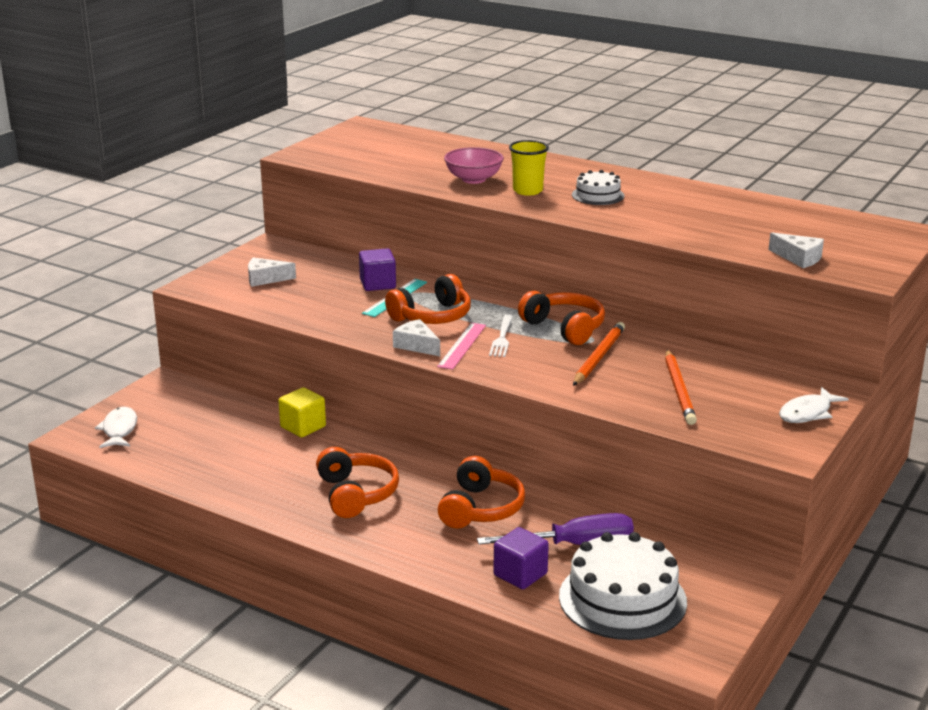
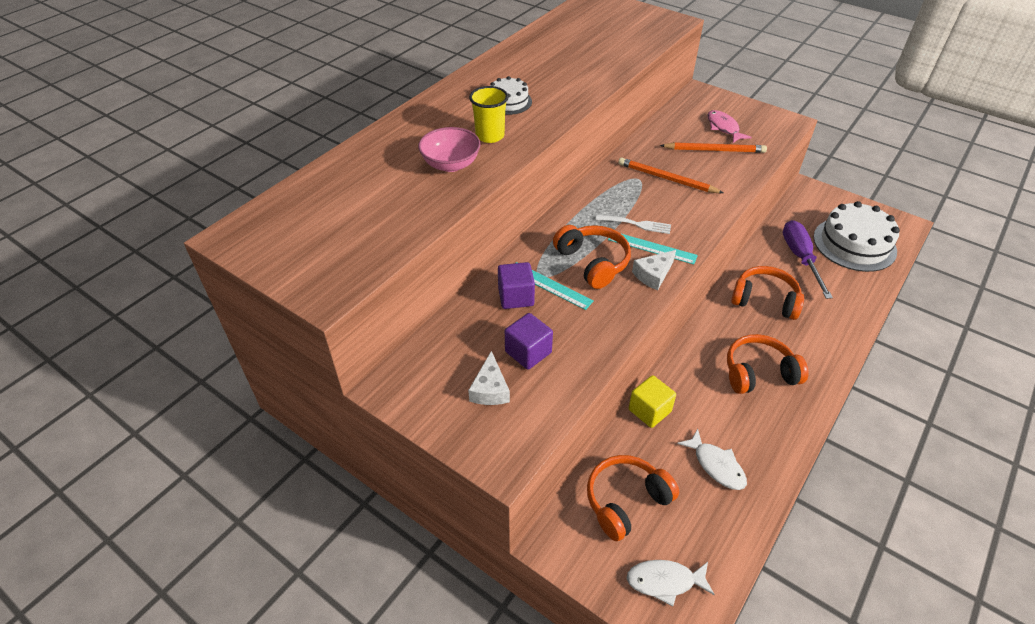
camera: 85 degrees left, 20 degrees up
pink ruler [437,323,486,370] -> turquoise ruler [608,233,698,264]
purple cube [493,527,549,589] -> purple cube moved to [505,313,553,370]
orange headphones [518,291,605,345] -> orange headphones moved to [587,455,679,541]
white cheese [769,233,824,268] -> none
white fish [779,387,848,423] -> white fish moved to [677,429,747,490]
none -> pink fish [707,110,752,143]

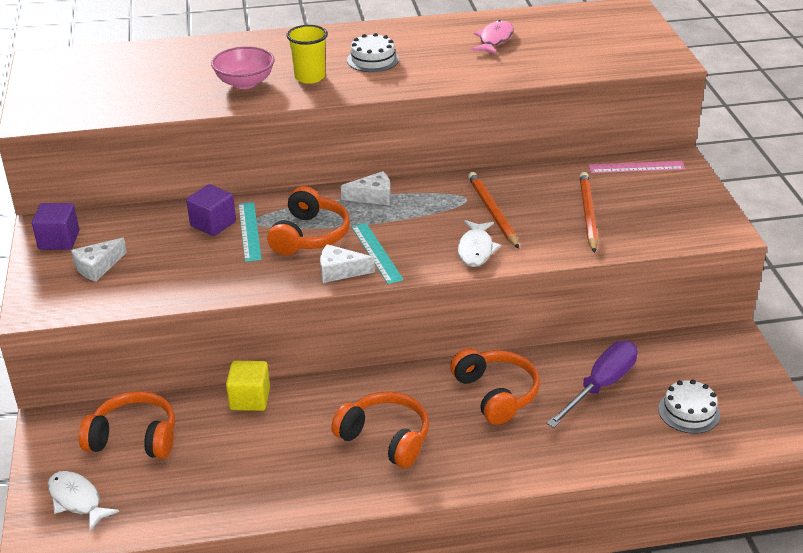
camera: 45 degrees right, 10 degrees down
purple cube [505,313,553,370] -> purple cube moved to [32,203,79,250]
white fork [596,214,671,234] -> none
orange pencil [660,142,767,153] -> orange pencil turned 135 degrees counterclockwise [580,172,598,253]
white fish [677,429,747,490] -> white fish moved to [458,220,501,267]
pink fish [707,110,752,143] -> pink fish moved to [471,20,514,55]
white cake [814,201,900,272] -> white cake [658,380,720,434], size x0.53
none -> white cheese [341,171,391,205]
none -> pink ruler [588,161,685,173]

